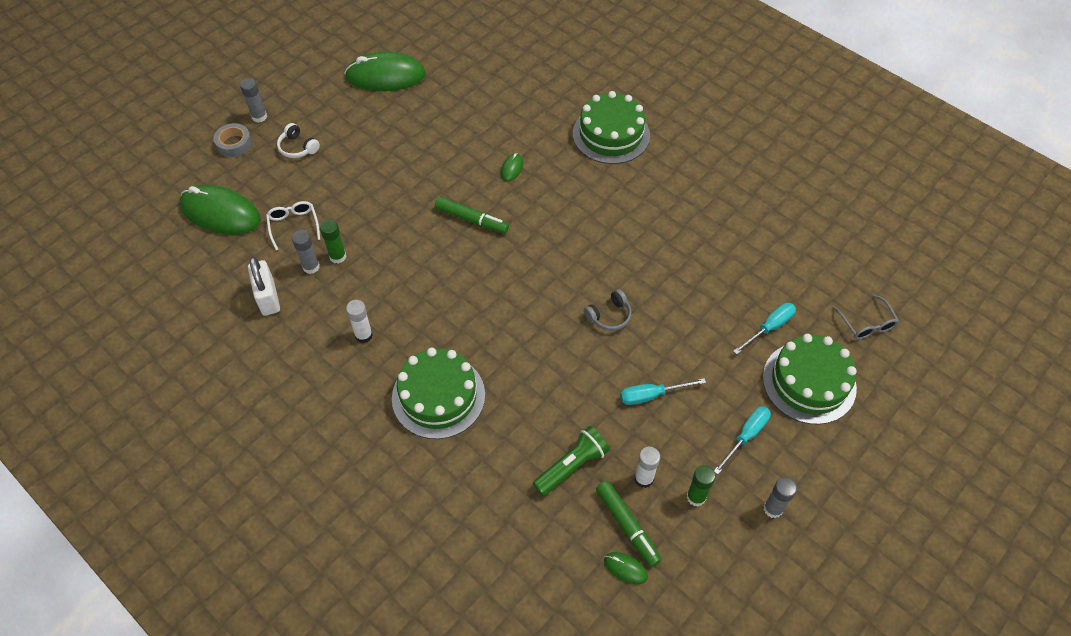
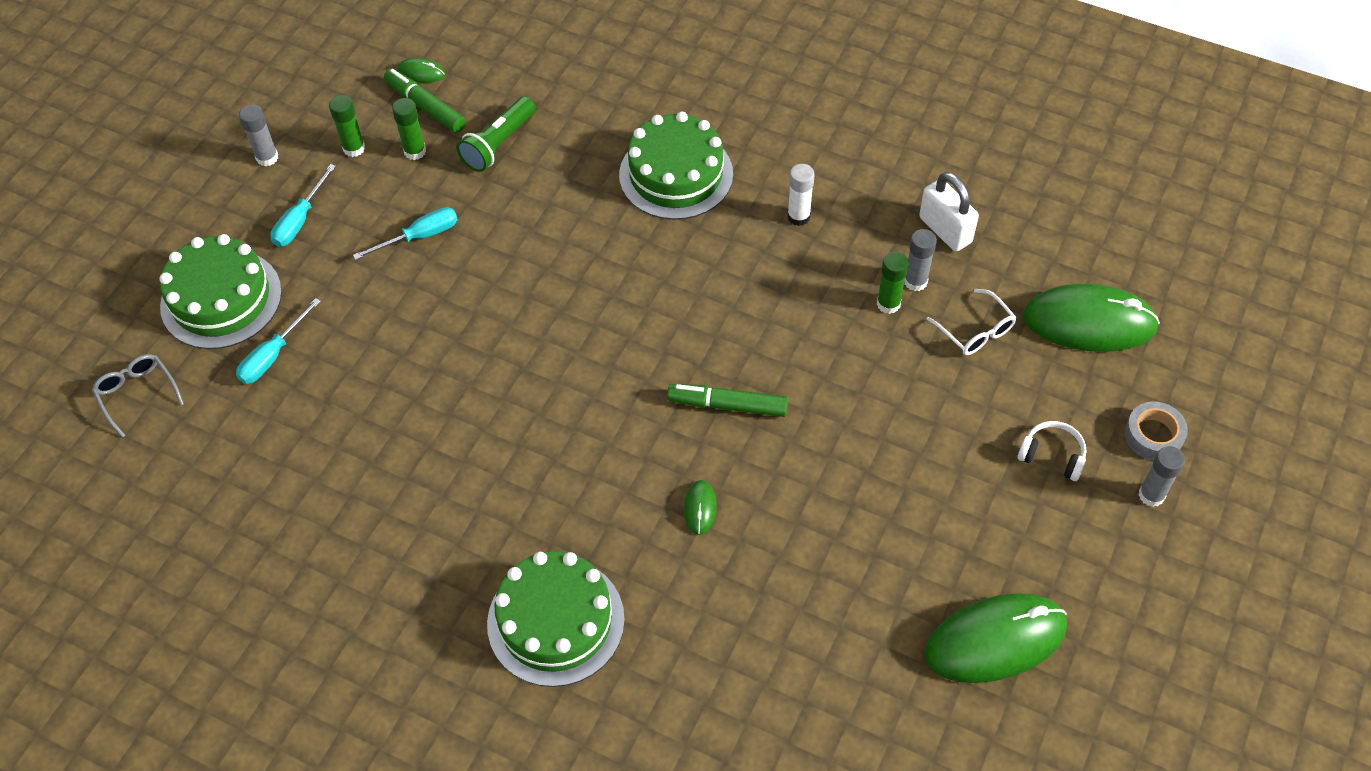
camera: 165 degrees right, 0 degrees up
grey headphones [584,289,632,331] -> none
white glue stick [635,447,660,488] -> green glue stick [392,98,426,160]

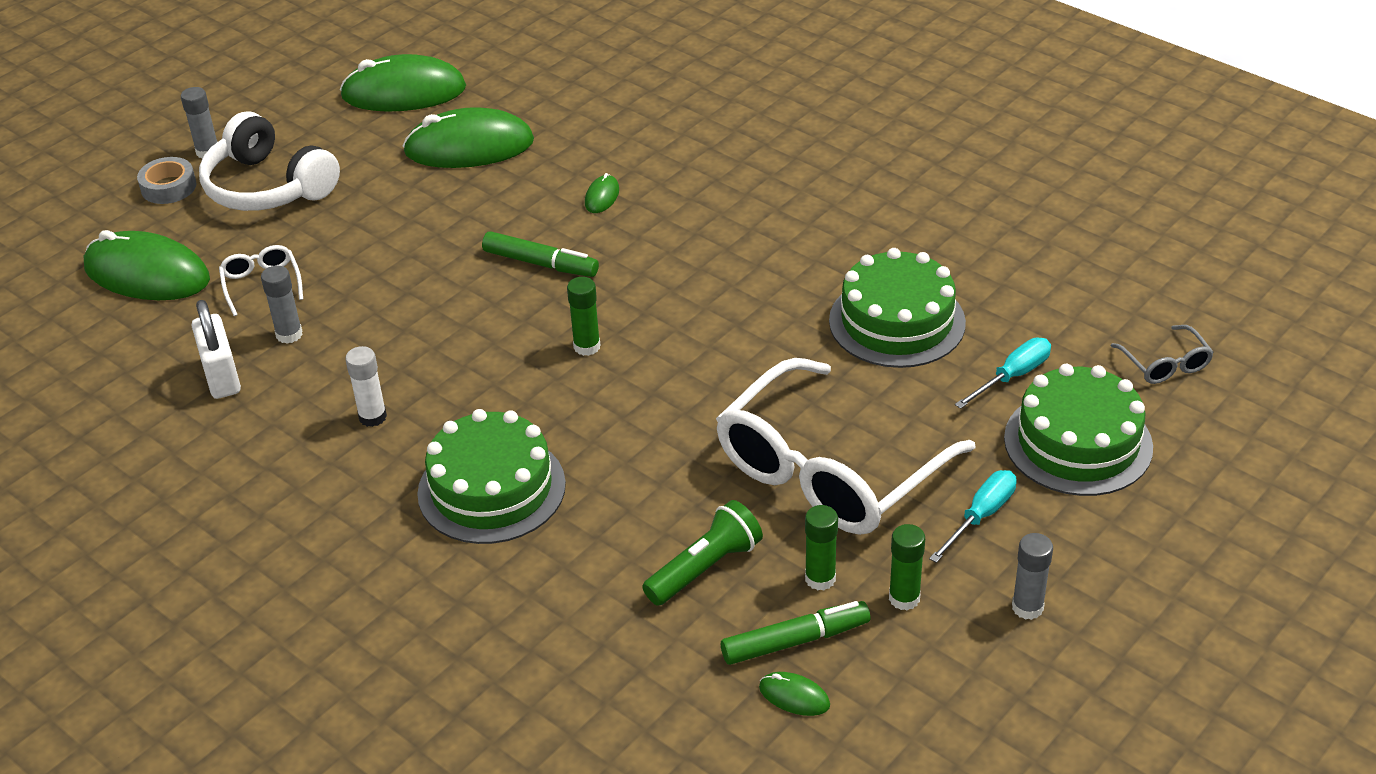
camera: 165 degrees left, 15 degrees down
turquoise screwdriver [353,207,458,260] -> white glasses [716,358,976,535]
green marker [384,68,466,133] -> green marker turned 75 degrees counterclockwise [721,601,870,665]
green cake [487,551,625,687] -> green cake moved to [829,248,966,368]
green glue stick [877,252,909,314] -> green glue stick moved to [567,277,600,356]
white headphones [1017,421,1086,481] -> white headphones [199,111,340,211], size x2.11
none -> green mouse [403,107,534,168]

